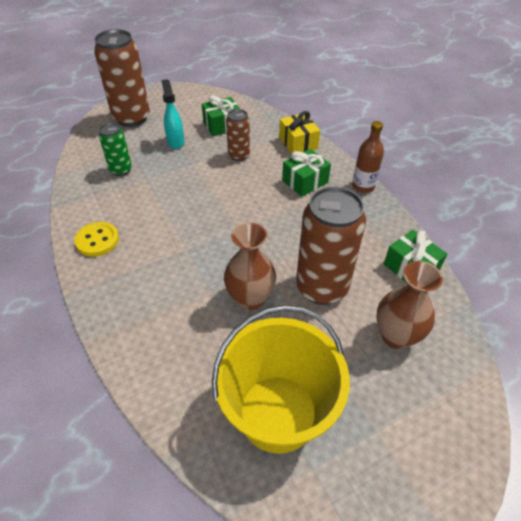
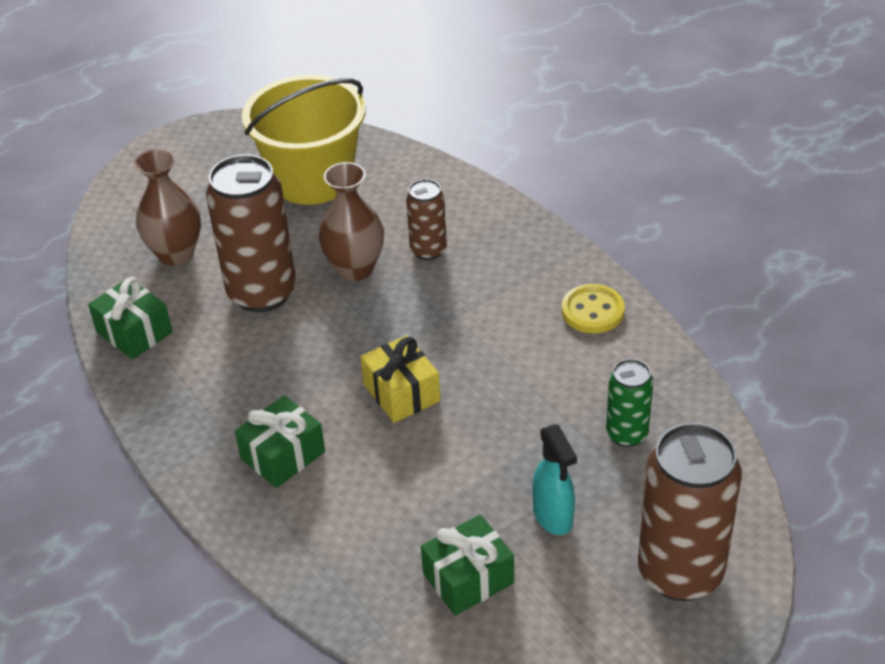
camera: 175 degrees right, 5 degrees down
brown can [226,109,250,161] -> brown can moved to [406,179,447,260]
yellow gift [279,111,320,154] -> yellow gift moved to [361,335,441,423]
brown bottle [352,121,384,193] -> none

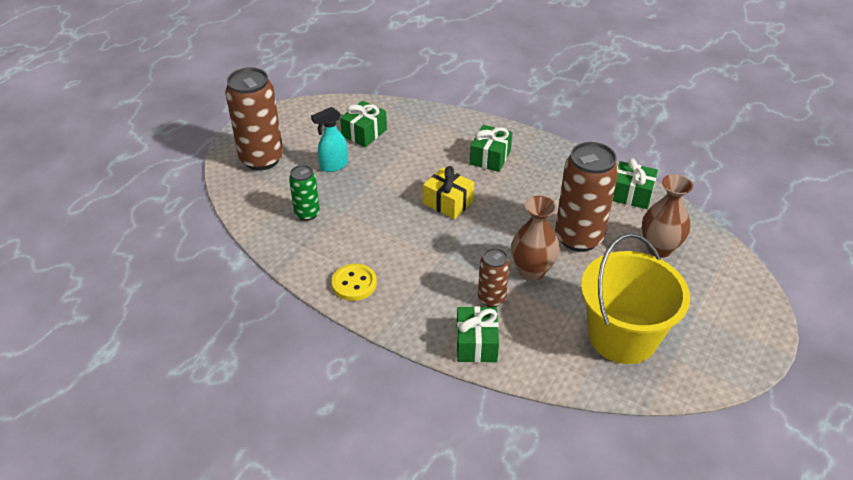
camera: 155 degrees right, 0 degrees up
turquoise spray bottle [533,424,577,535] -> turquoise spray bottle turned 75 degrees counterclockwise [311,107,348,172]
none -> green gift [456,306,499,363]

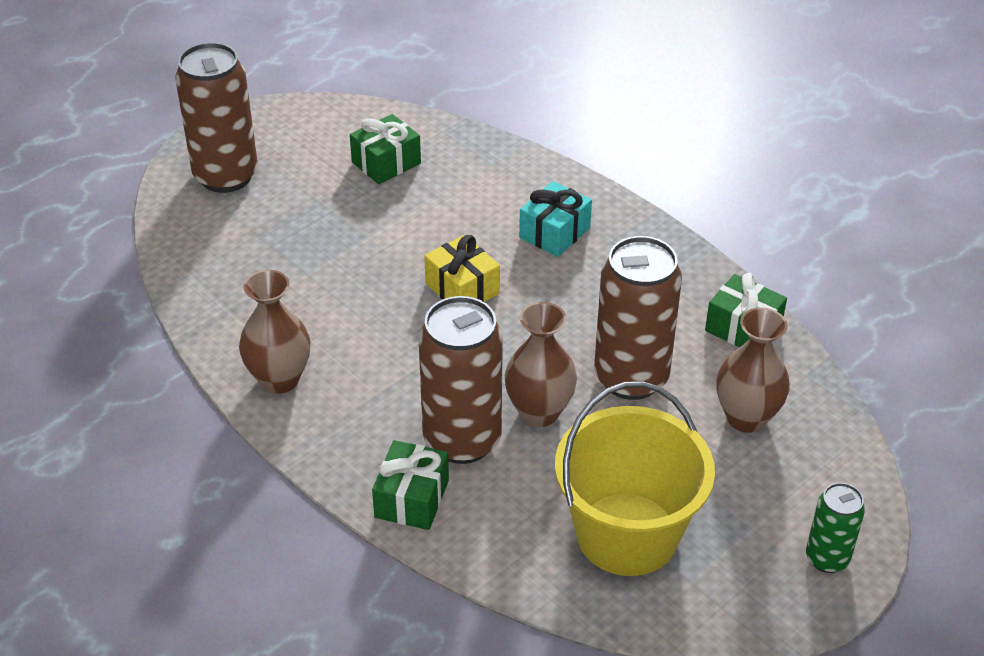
camera: 15 degrees right, 0 degrees up
green can [289,165,320,221] -> green can moved to [806,483,865,573]
turquoise spray bottle [311,107,348,172] -> none
yellow button [332,264,377,301] -> brown vase [239,270,310,394]
green gift [470,125,512,172] -> turquoise gift [519,181,592,257]
brown can [478,248,510,307] -> brown can [419,296,503,464], size x1.87

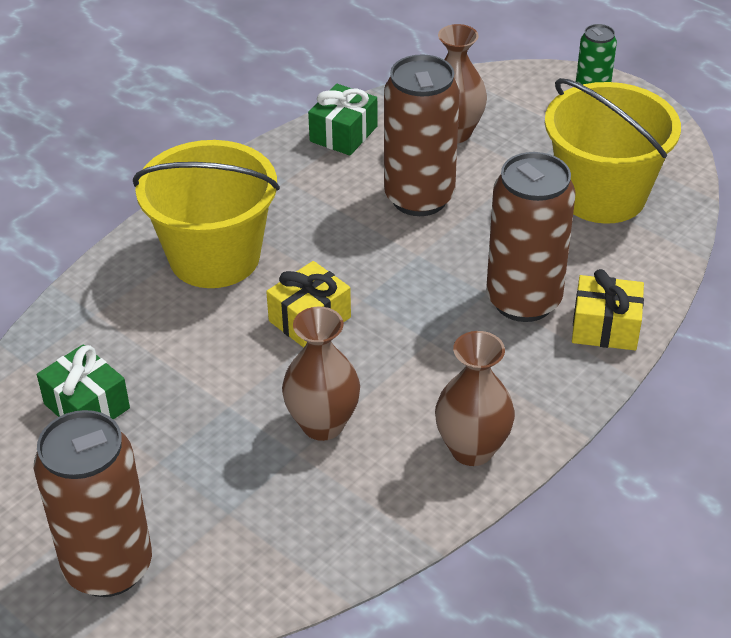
camera: 95 degrees left, 0 degrees up
green gift [372,440,449,530] -> yellow gift [572,269,644,350]
brown vase [505,302,577,427] -> brown vase moved to [282,307,360,441]
turquoise gift [519,181,592,257] -> yellow bucket [133,140,280,288]

